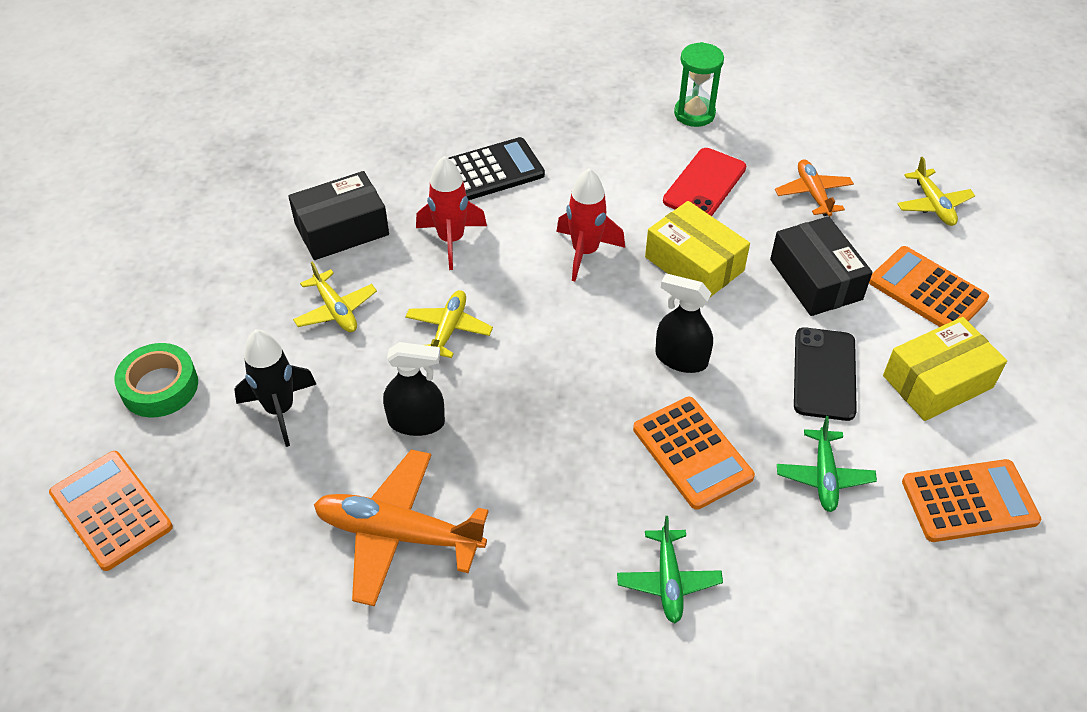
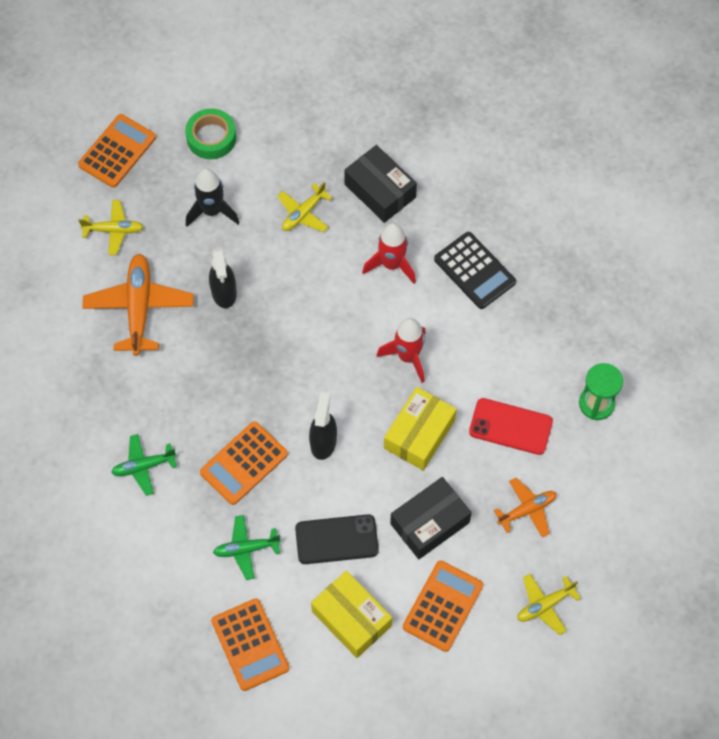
camera: 75 degrees right, 15 degrees up
yellow plane [405,290,493,358] -> yellow plane moved to [79,200,143,255]

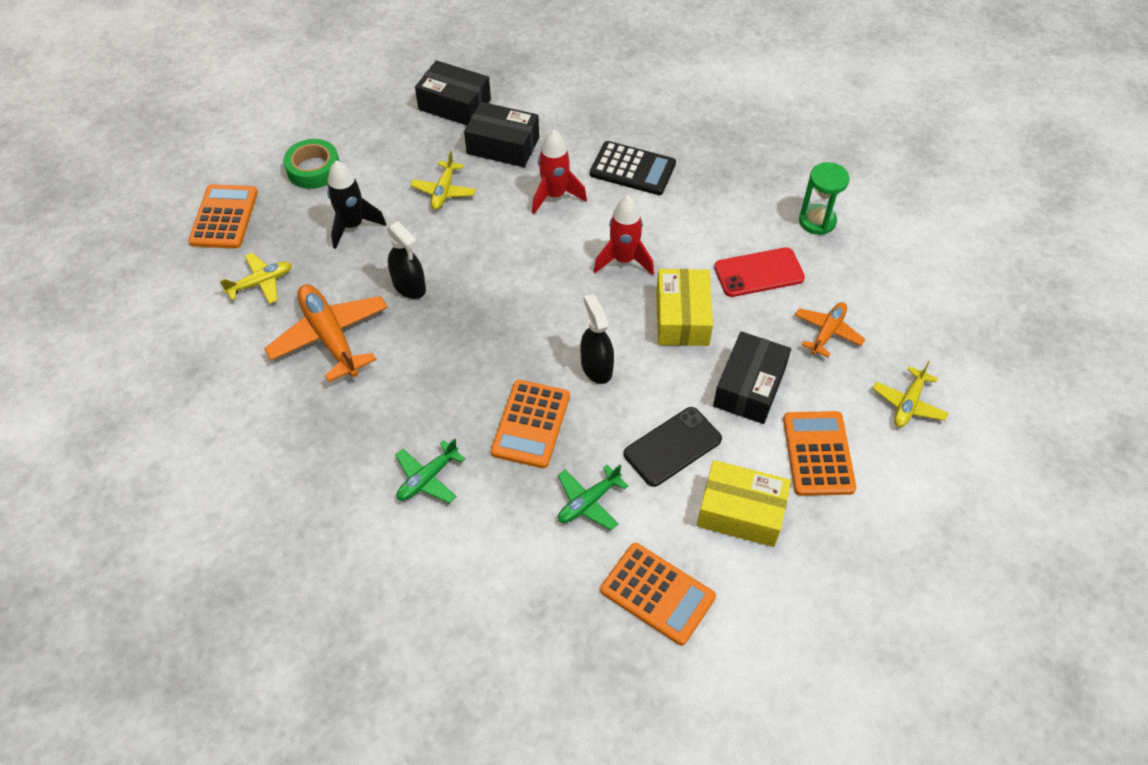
camera: 30 degrees left, 10 degrees down
none -> black box [415,60,491,125]

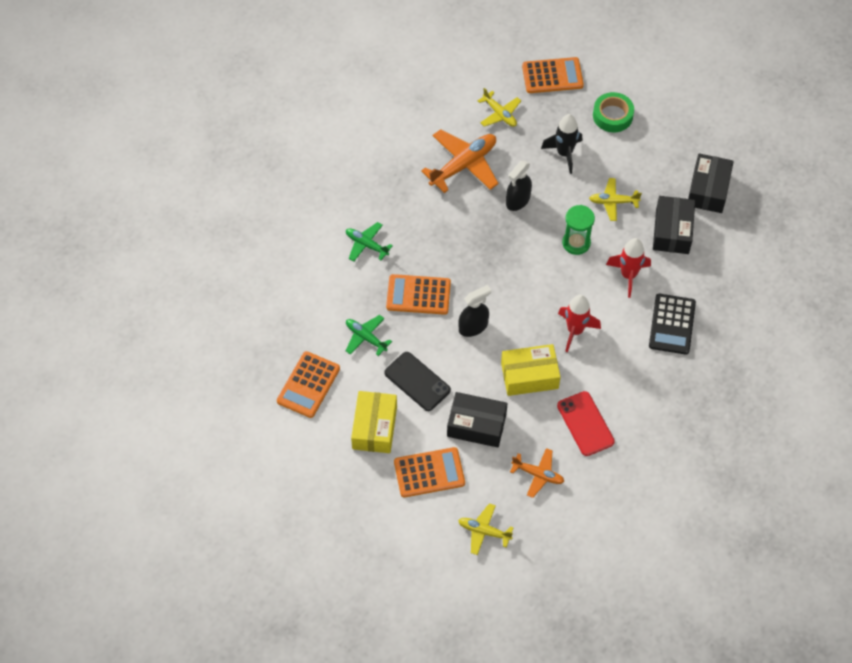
camera: 80 degrees right, 5 degrees up
green hourglass [799,162,850,235] -> green hourglass moved to [562,205,595,255]

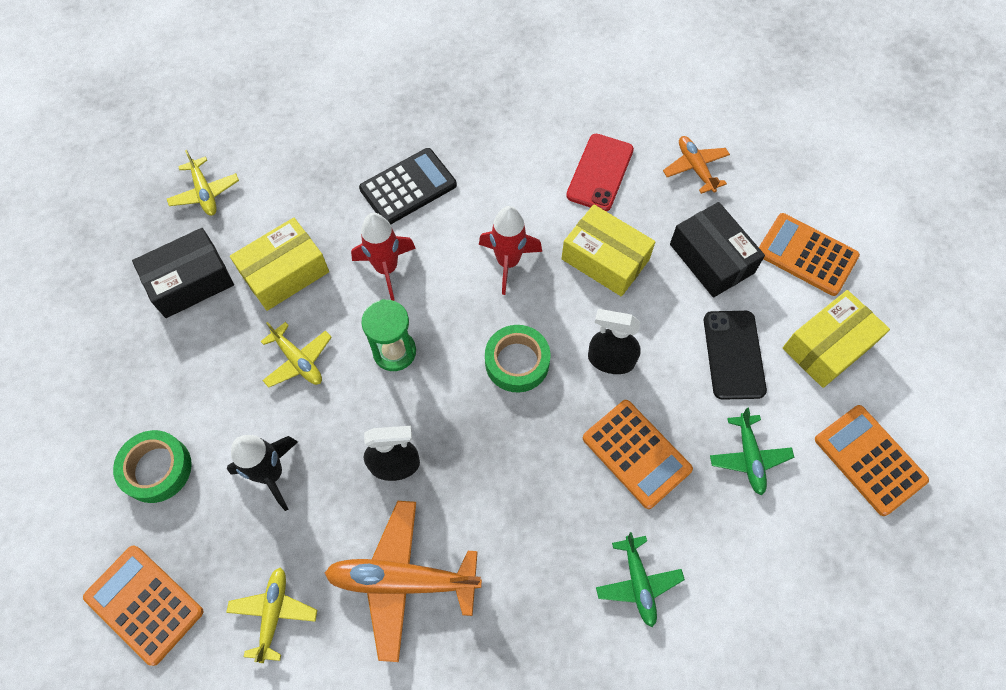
camera: 135 degrees left, 5 degrees up
orange calculator [277,351,340,418] -> orange calculator turned 105 degrees counterclockwise [815,405,929,516]
yellow plane [458,503,514,555] -> yellow plane moved to [167,150,239,216]
black box [653,196,695,254] -> yellow box [230,218,329,311]
none -> green tape [485,325,550,392]

